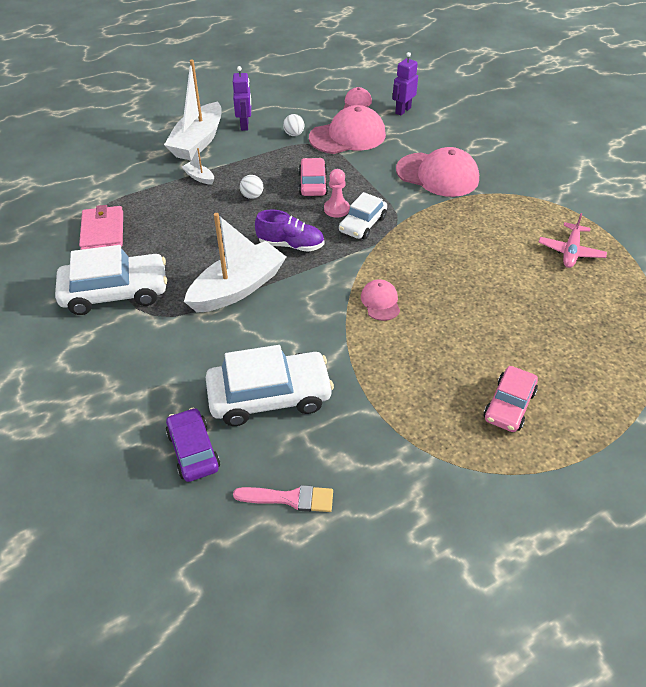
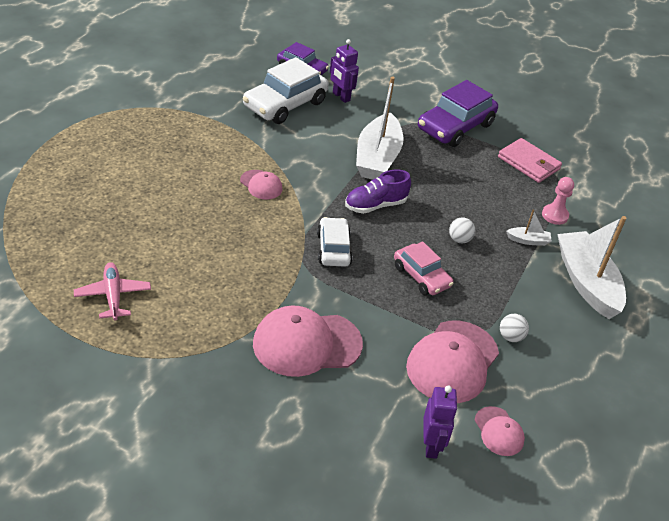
camera: 140 degrees right, 5 degrees down
white car [55,245,167,315] -> purple car [418,80,498,147]
purple robot [233,66,251,131] -> purple robot moved to [330,39,359,103]
pink brush [233,485,333,512] -> none
pink pawn [324,169,350,218] -> pink pawn moved to [542,177,574,225]
pink car [484,366,538,432] -> none

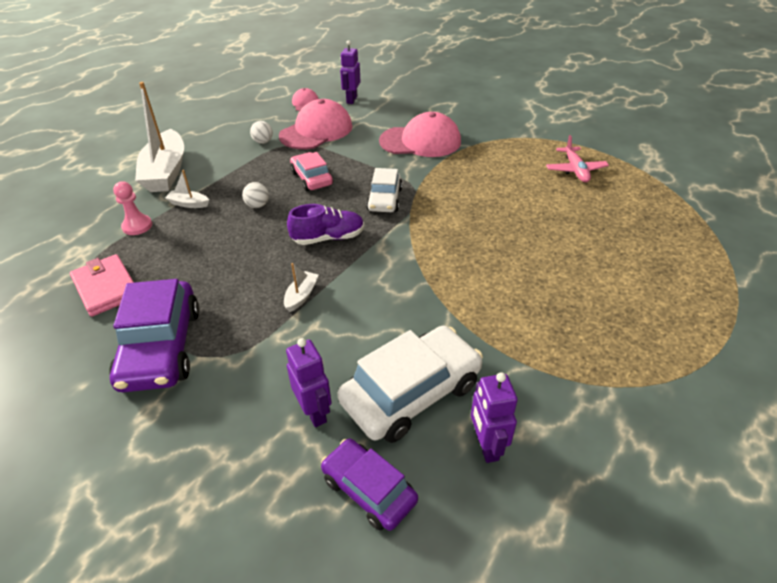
camera: 165 degrees left, 0 degrees up
pink cap [240,170,282,199] -> none
white boat [356,76,404,180] -> white boat [284,263,319,312], size x0.42
purple car [418,80,498,147] -> purple car turned 120 degrees clockwise [109,279,199,392]
none -> purple robot [471,372,518,463]

